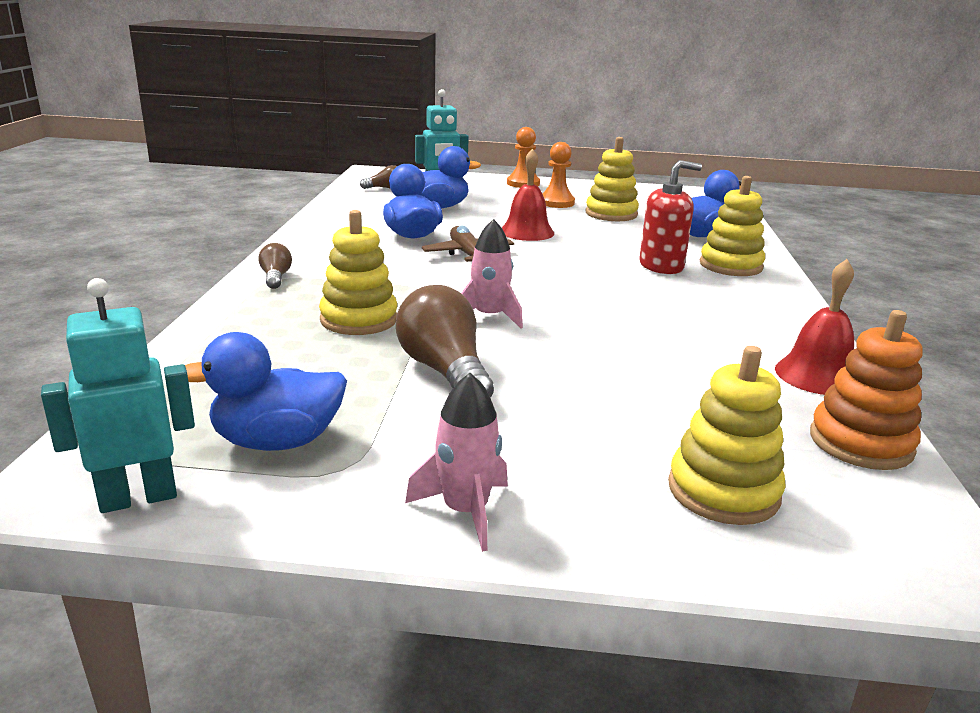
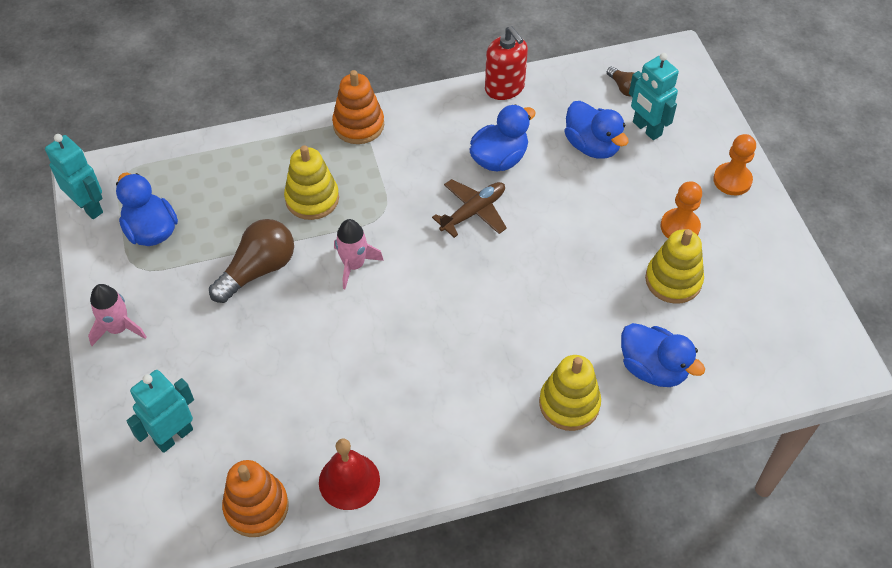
camera: 70 degrees right, 30 degrees up
brown light bulb [258,243,292,289] -> orange stacking toy [332,70,384,144]
red bell [502,149,554,241] -> none
red soap dispenser [639,160,702,274] -> red soap dispenser moved to [485,26,528,100]
yellow stacking toy [668,346,786,525] -> turquoise robot [126,370,194,453]

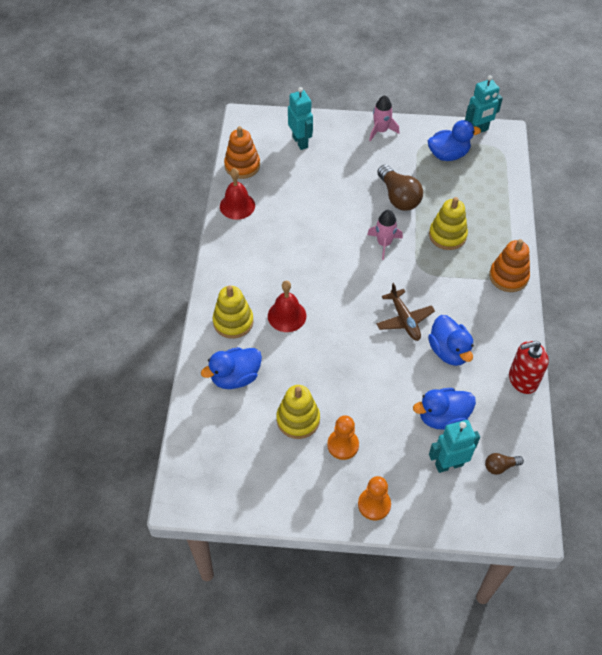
camera: 110 degrees right, 0 degrees up
none -> red bell [268,281,306,332]

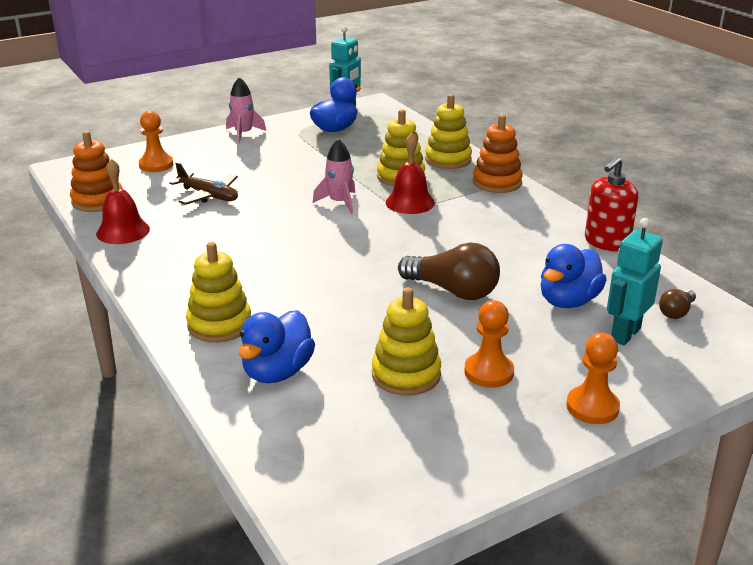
camera: 35 degrees left, 25 degrees down
red bell [268,281,306,332] -> red bell moved to [386,133,435,214]
turquoise robot [288,87,313,150] -> orange pawn [139,111,173,172]
brown plane [376,283,435,341] -> brown plane moved to [169,162,238,205]
brown light bulb [377,165,423,211] -> brown light bulb moved to [398,243,500,300]
blue duck [428,315,474,366] -> none
none -> yellow stacking toy [425,94,472,169]

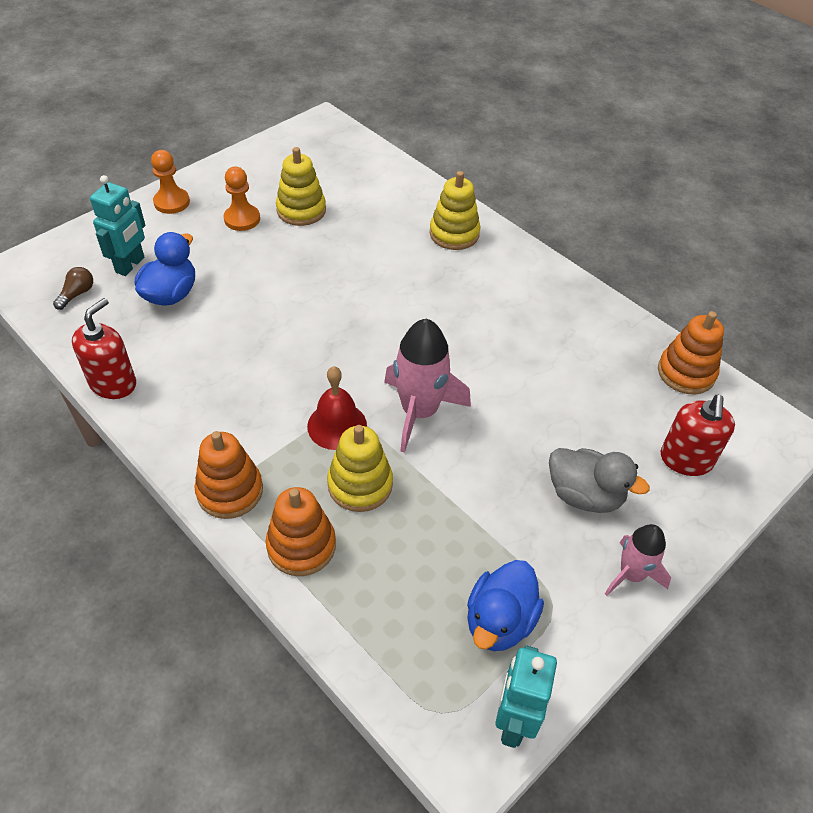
camera: 165 degrees right, 20 degrees up
red bell [96,159,150,244] -> none
orange pawn [139,111,173,172] -> red soap dispenser [661,395,735,476]
brown plane [169,162,238,205] -> none
blue duck [238,310,315,383] -> none
pink rocket [313,139,355,214] -> pink rocket [384,319,471,453], size x1.62
brown light bulb [398,243,500,300] -> none
yellow stacking toy [425,94,472,169] -> orange stacking toy [266,487,336,576]
none -> grey duck [549,448,649,513]

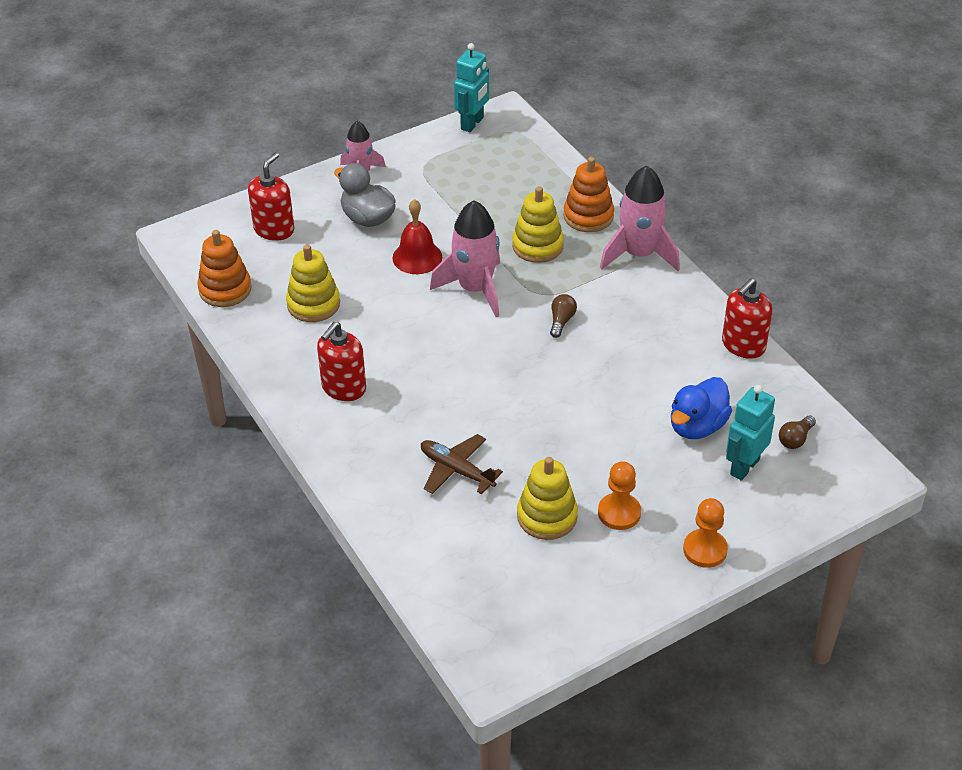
camera: 165 degrees left, 5 degrees down
orange stacking toy [194,431,263,519] -> pink rocket [600,166,680,271]
red bell [307,366,367,450] -> red bell moved to [392,199,442,274]
yellow stacking toy [430,171,480,250] -> yellow stacking toy moved to [286,244,340,322]
blue duck [467,560,544,651] -> none
none -> red soap dispenser [317,322,366,401]
none -> brown plane [421,434,503,494]
none -> brown light bulb [550,294,577,338]

